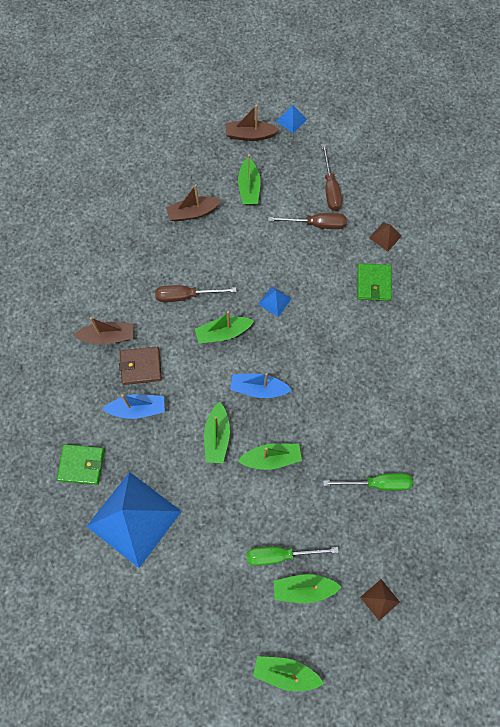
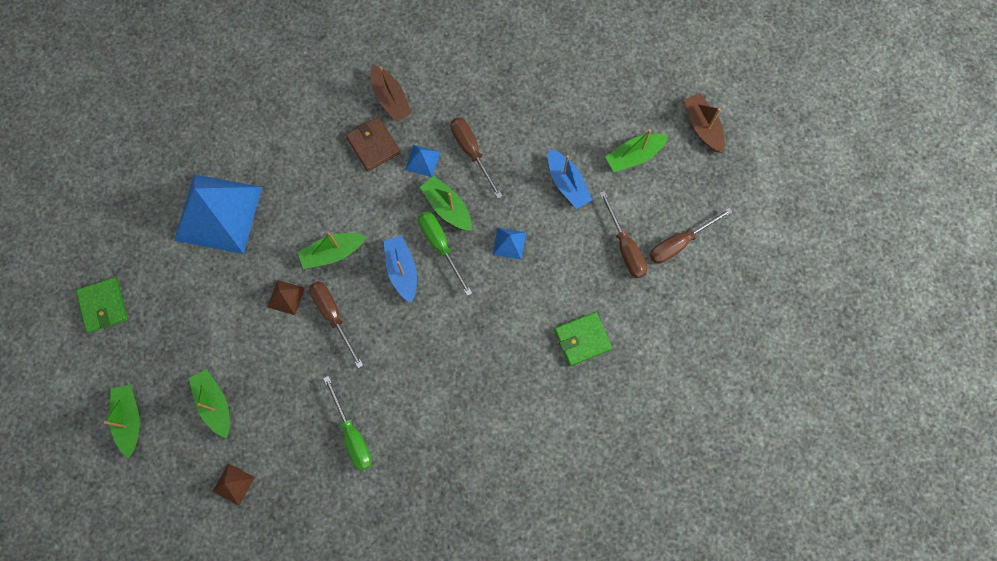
camera: 65 degrees right, 5 degrees up
green wallet [57,444,104,485] -> green wallet moved to [76,278,128,333]
blue boat [103,394,165,419] -> blue boat moved to [548,149,592,209]
brown boat [166,184,222,222] -> none
green boat [238,443,302,470] -> brown screwdriver [309,281,363,368]
green screwdriver [247,547,339,566] -> green screwdriver moved to [418,211,472,296]
blue pyramid [276,105,307,133] -> blue pyramid moved to [405,145,440,177]
brown pyramid [369,222,402,252] -> brown pyramid moved to [267,280,305,315]

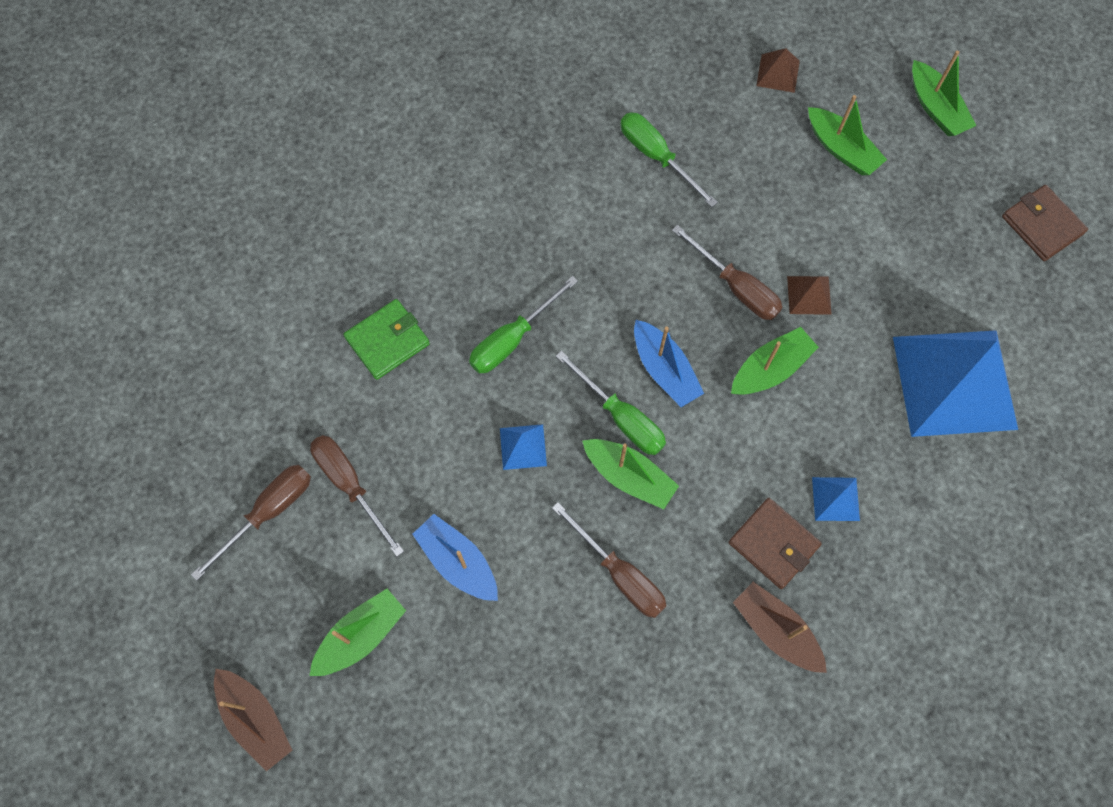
camera: 165 degrees right, 5 degrees down
green wallet [76,278,128,333] -> brown wallet [1002,185,1088,261]
blue pyramid [405,145,440,177] -> blue pyramid moved to [812,477,860,521]
none -> green screwdriver [469,276,578,374]

